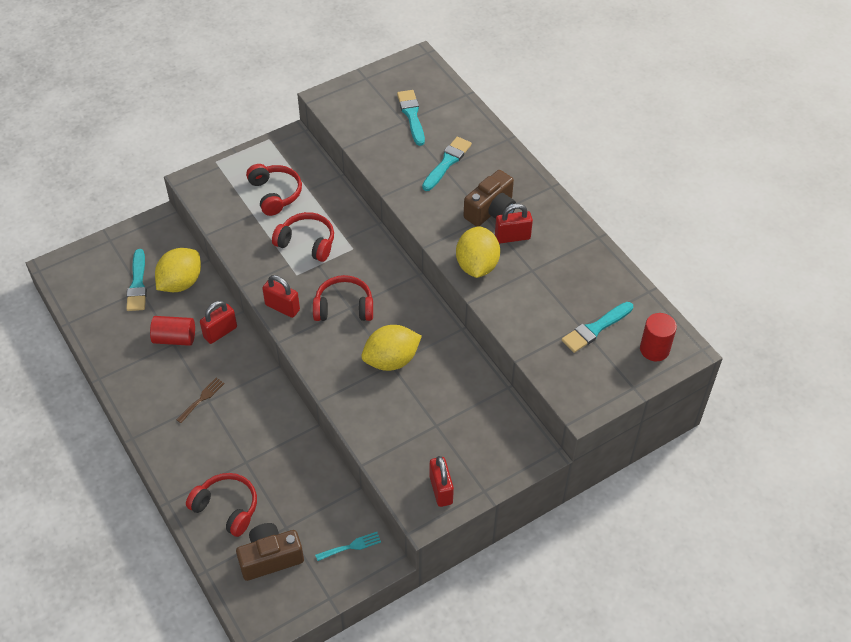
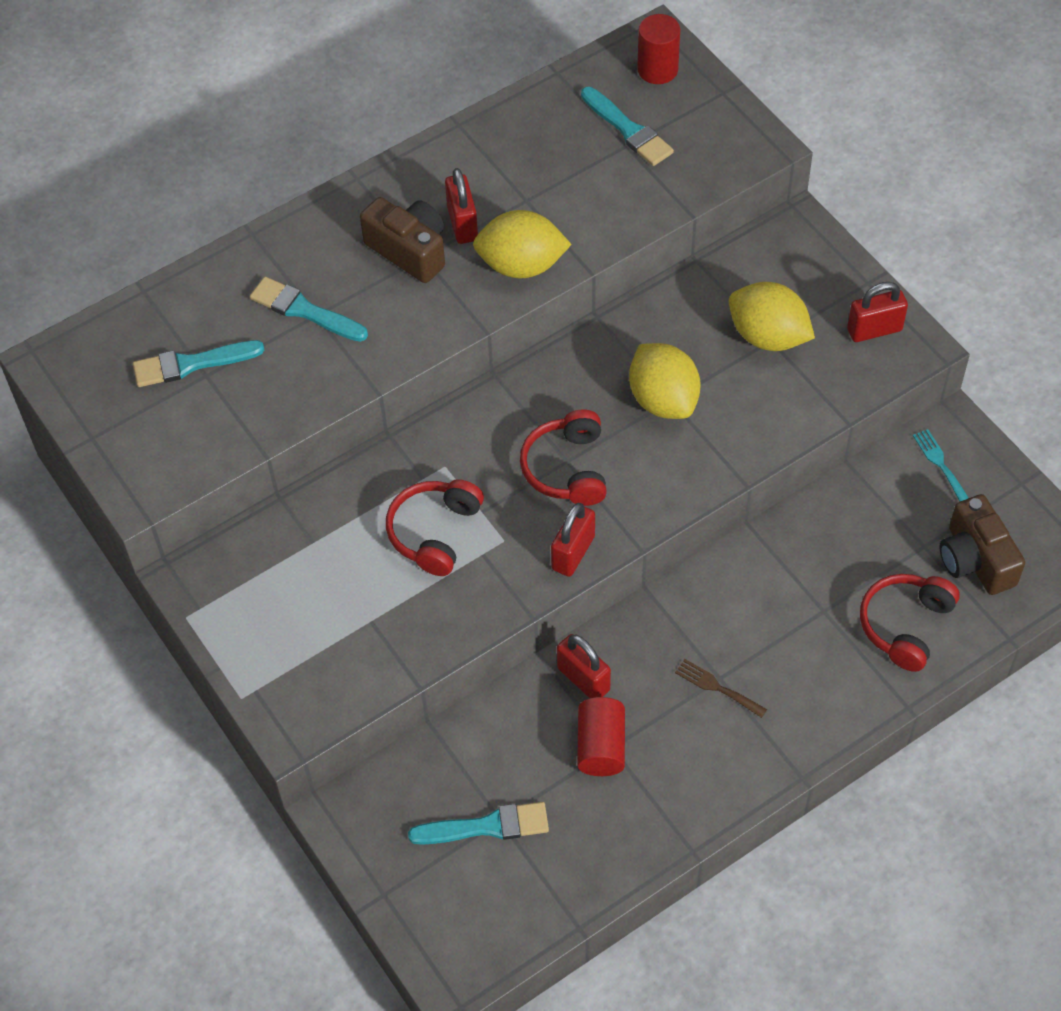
camera: 90 degrees left, 5 degrees up
yellow lemon [155,248,201,292] -> yellow lemon moved to [728,282,815,351]
red headphones [246,164,302,216] -> none

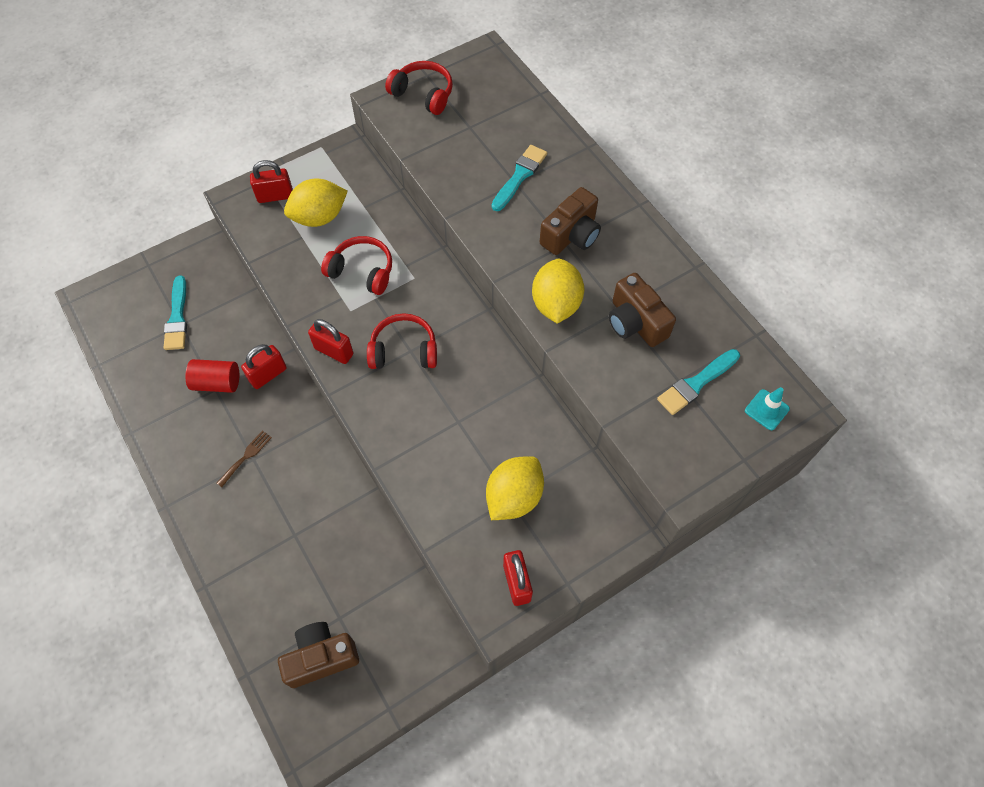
camera: 90 degrees right, 5 degrees up
turquoise brush [133,340,264,387] -> none
red padlock [445,168,478,244] -> red padlock moved to [250,160,293,203]
yellow lemon [629,343,701,419] -> yellow lemon moved to [284,179,348,227]
red cylinder [637,14,680,84] -> turquoise traffic cone [745,387,790,430]
red headphones [860,574,960,672] -> red headphones moved to [385,61,453,115]
turquoise fork [913,429,969,501] -> none
none -> brown camera [609,273,676,347]

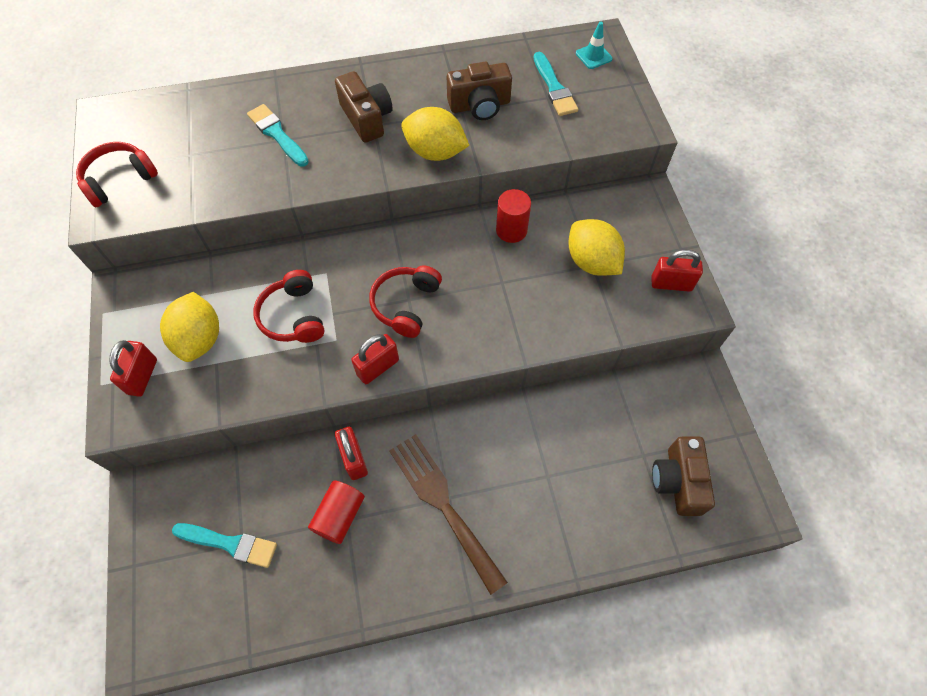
camera: 70 degrees left, 0 degrees up
brown fork [217,431,272,487] -> brown fork [389,434,508,595], size x2.28
red headphones [321,236,392,295] -> red headphones turned 60 degrees counterclockwise [253,270,325,343]
none -> red cylinder [496,189,531,243]

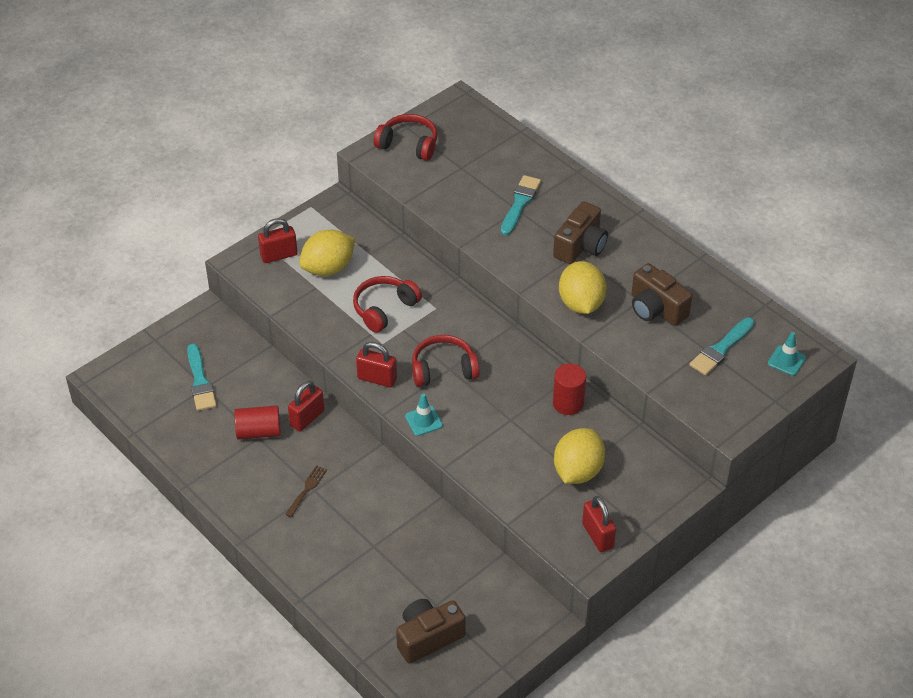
camera: 60 degrees right, 15 degrees down
brown fork [389,434,508,595] -> brown fork [285,465,327,518], size x0.44
none -> turquoise traffic cone [405,393,443,436]

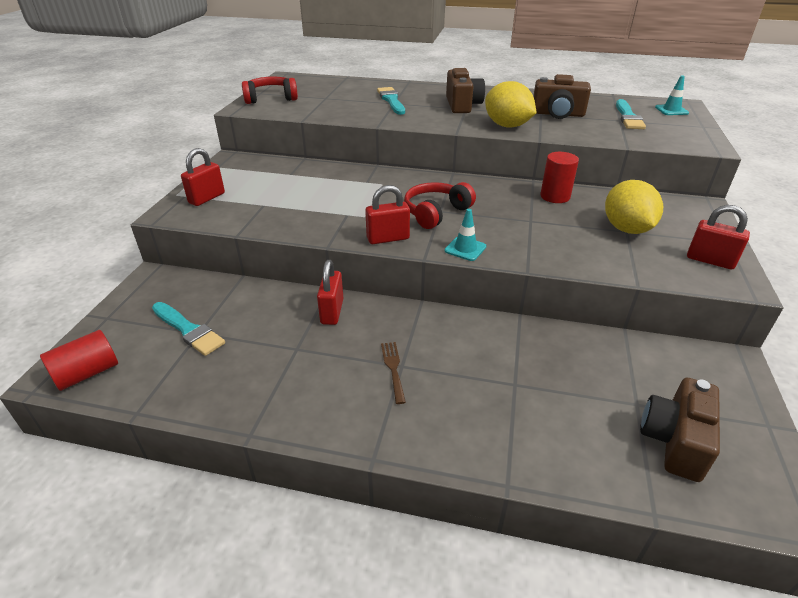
camera: 35 degrees left, 10 degrees down
red cylinder [234,405,281,440] -> red cylinder moved to [40,330,118,391]
yellow lemon [299,230,355,276] -> none
red headphones [353,276,422,333] -> none

